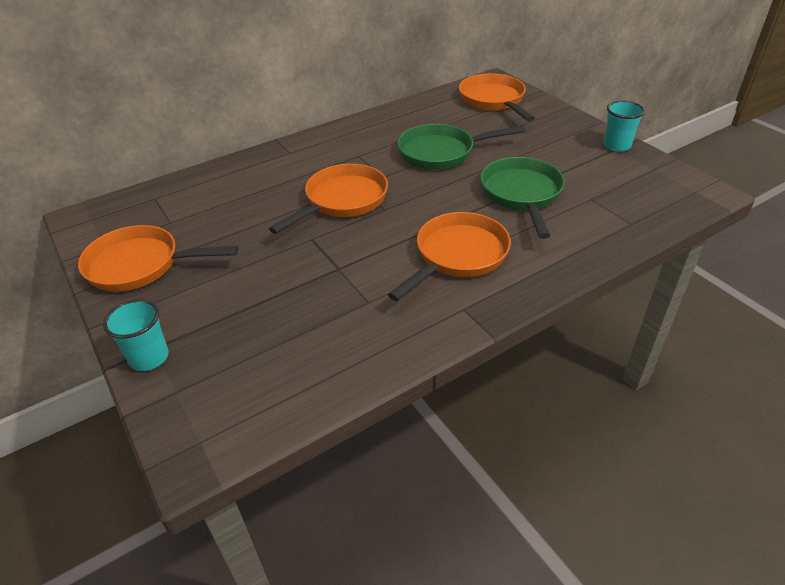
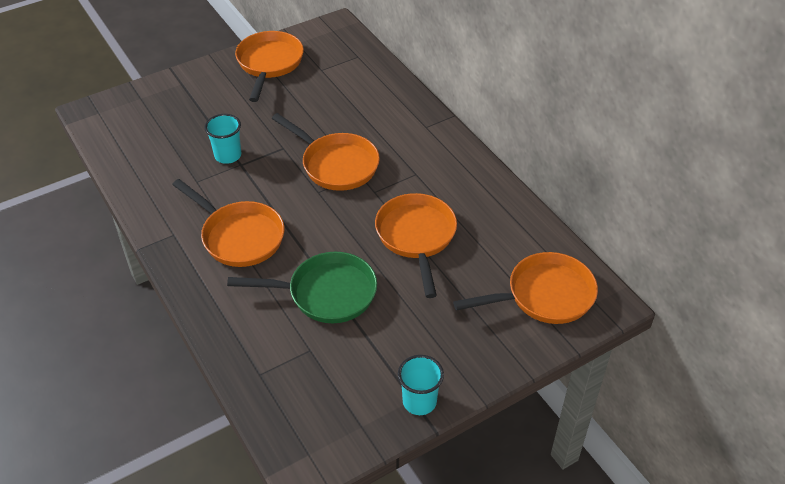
camera: 90 degrees right, 5 degrees up
turquoise cup [103,299,169,371] -> turquoise cup moved to [204,114,241,164]
green pan [397,124,525,170] -> orange pan [375,193,457,298]

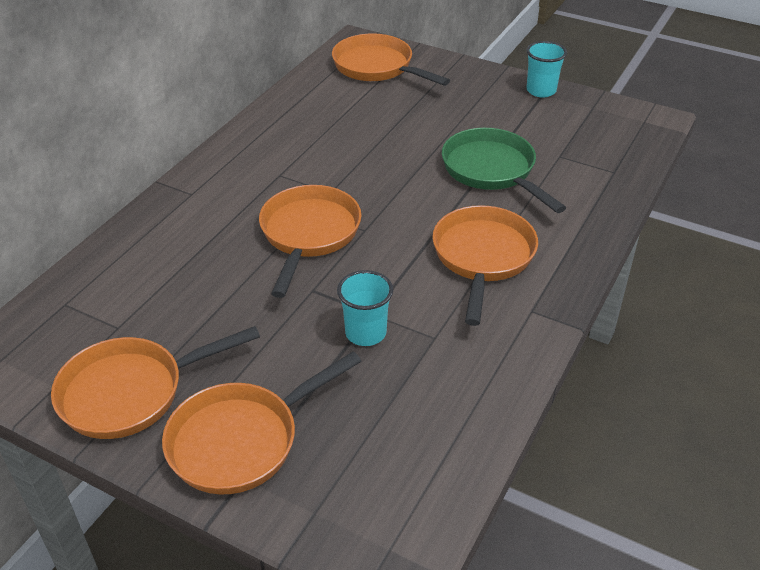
camera: 120 degrees left, 5 degrees down
orange pan [375,193,457,298] -> orange pan moved to [162,352,362,494]

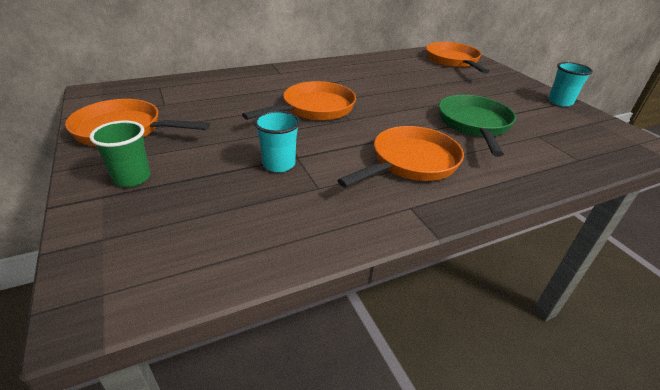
camera: 35 degrees right, 5 degrees down
orange pan [162,352,362,494] -> green cup [89,120,151,187]

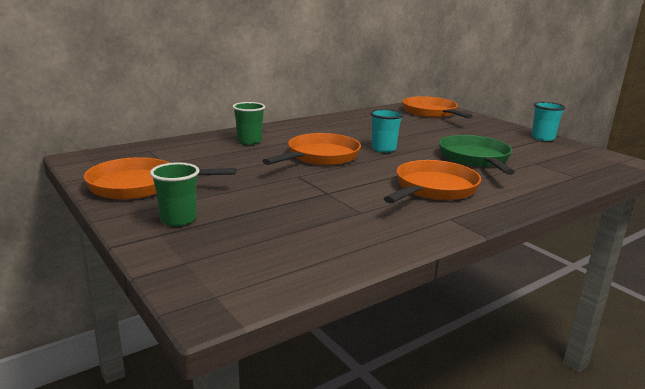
camera: 10 degrees left, 15 degrees down
turquoise cup [254,111,300,172] -> turquoise cup moved to [370,109,403,153]
none -> green cup [233,102,265,145]

